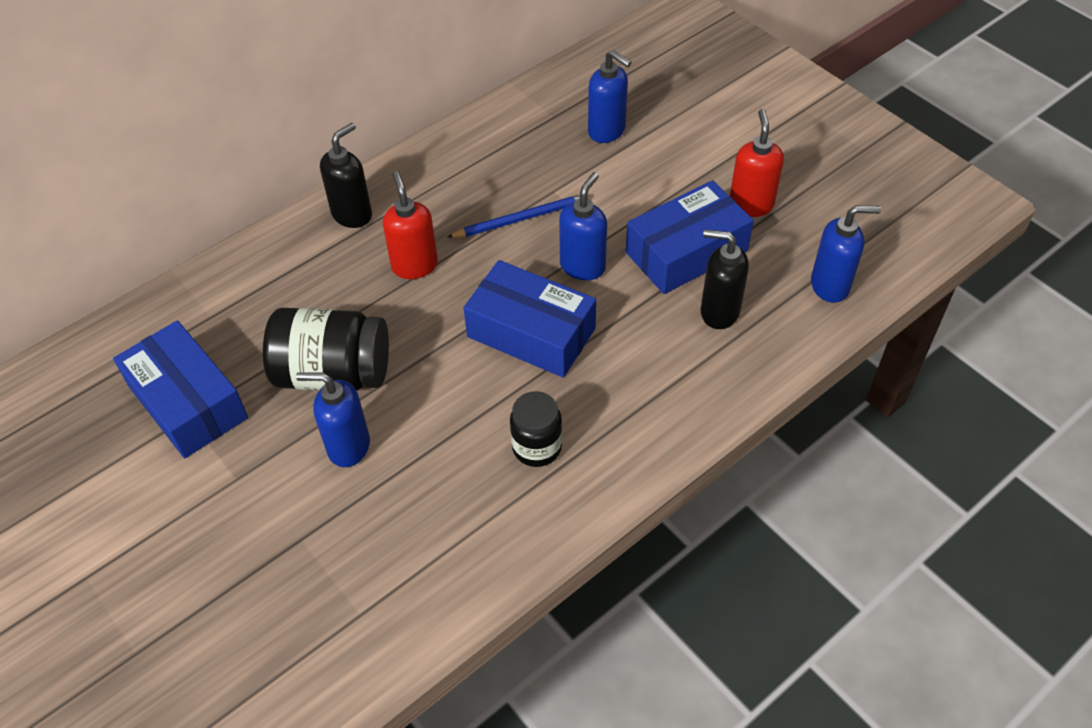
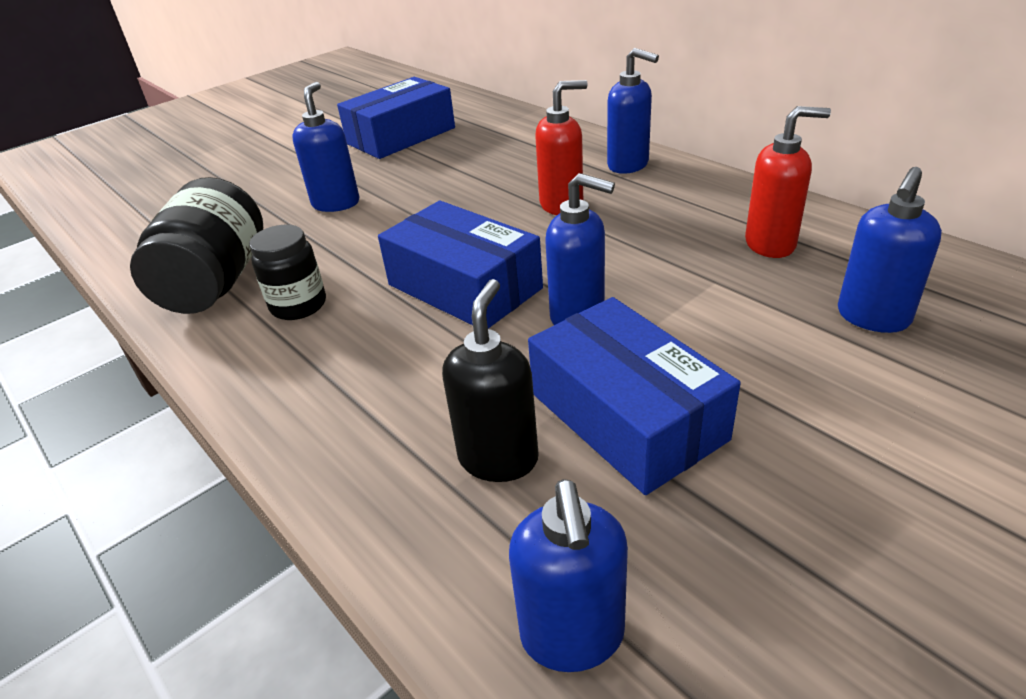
camera: 90 degrees right, 15 degrees down
black jar [263,308,389,391] -> black jar moved to [130,177,263,314]
black soap dispenser [320,123,372,228] -> blue soap dispenser [607,48,659,174]
blue pencil [447,195,588,238] -> none
blue box [464,260,596,378] -> blue box turned 75 degrees counterclockwise [378,201,543,329]
red soap dispenser [730,109,784,217] -> red soap dispenser moved to [745,106,831,258]

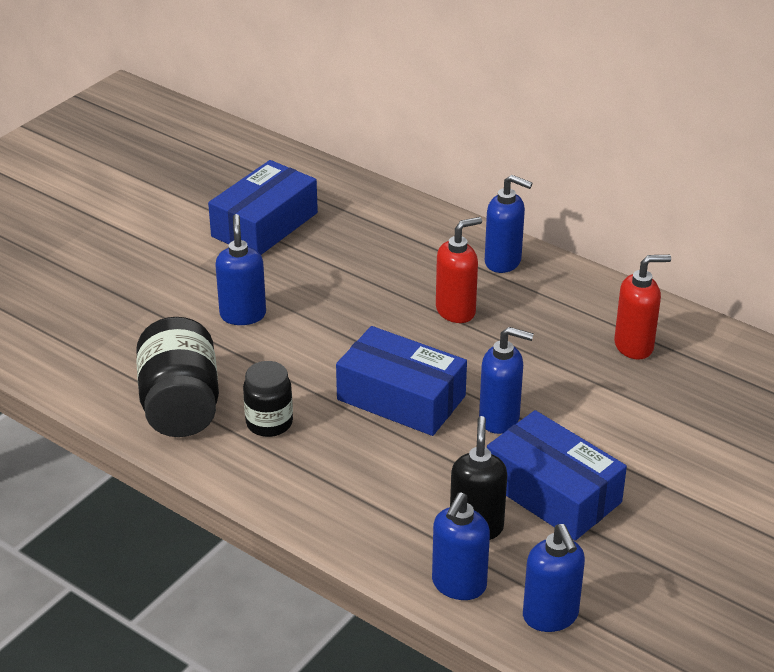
camera: 15 degrees left, 0 degrees up
blue soap dispenser [838,167,942,333] -> blue soap dispenser moved to [432,492,490,600]

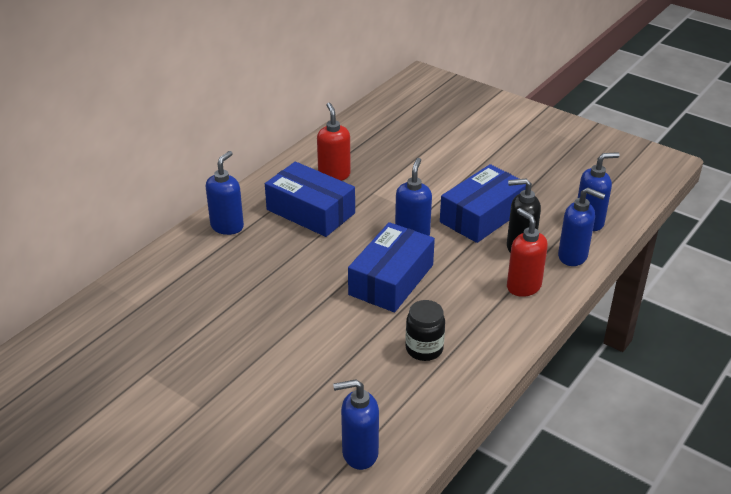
camera: 90 degrees left, 0 degrees up
black jar [136,317,219,437] -> none
blue box [208,160,318,255] -> blue box moved to [265,162,355,237]
blue soap dispenser [215,214,266,325] -> blue soap dispenser moved to [333,380,379,470]
red soap dispenser [436,217,482,323] -> red soap dispenser moved to [507,208,548,297]

